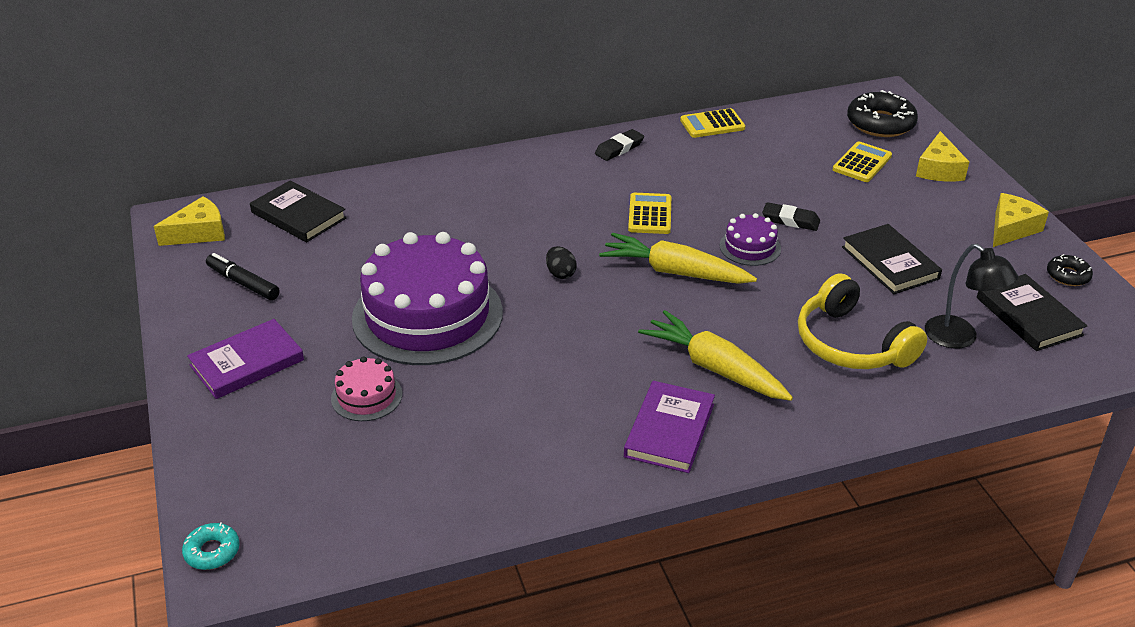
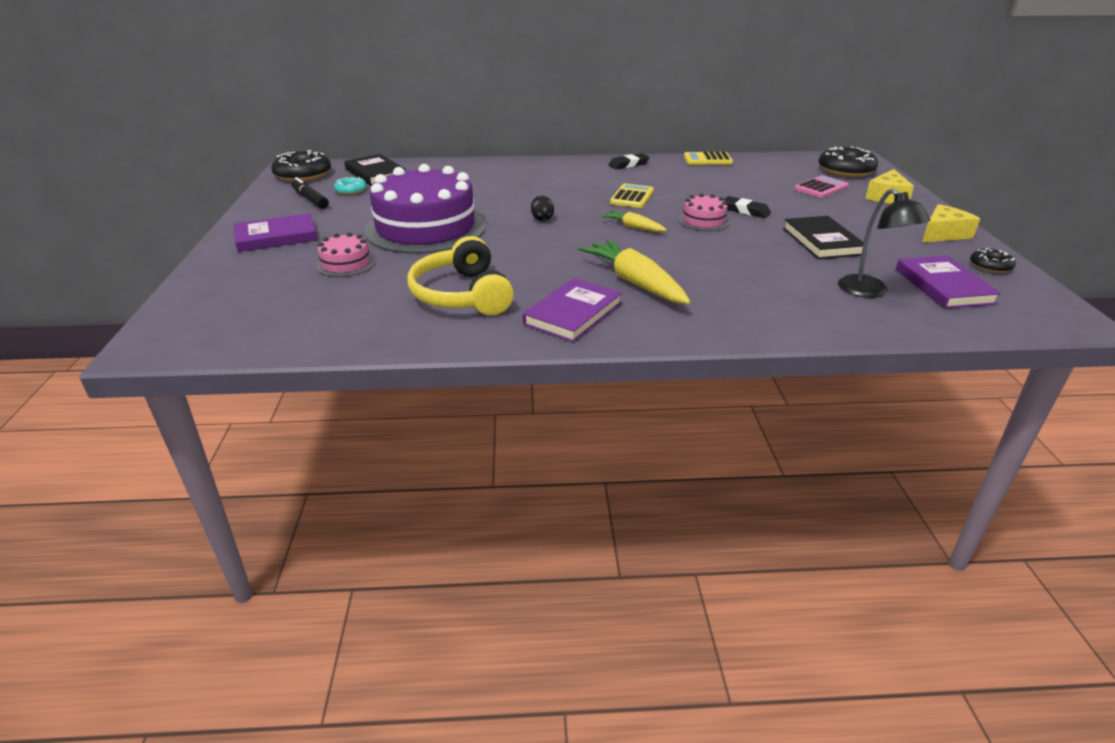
camera: 15 degrees right, 5 degrees down
yellow cheese [154,196,225,246] -> black donut [271,150,331,182]
turquoise donut [182,522,240,570] -> turquoise donut moved to [334,177,367,195]
yellow carrot [599,233,757,284] -> yellow carrot [601,210,667,232], size x0.54
purple cake [720,213,781,266] -> pink cake [678,193,730,231]
yellow headphones [798,274,927,369] -> yellow headphones moved to [407,236,514,315]
yellow calculator [833,142,892,182] -> pink calculator [794,175,849,198]
black book [977,274,1087,351] -> purple book [896,256,1001,309]

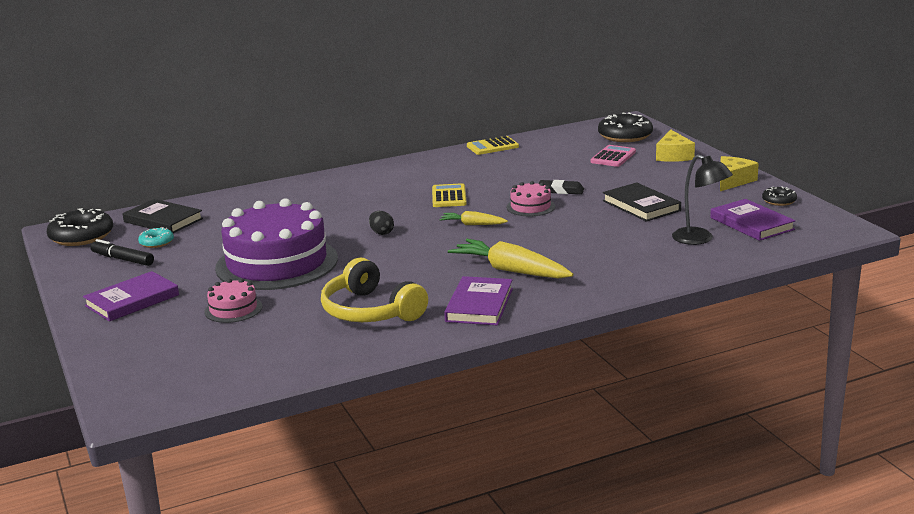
camera: 20 degrees left, 10 degrees down
black eraser [609,153,650,169] -> none

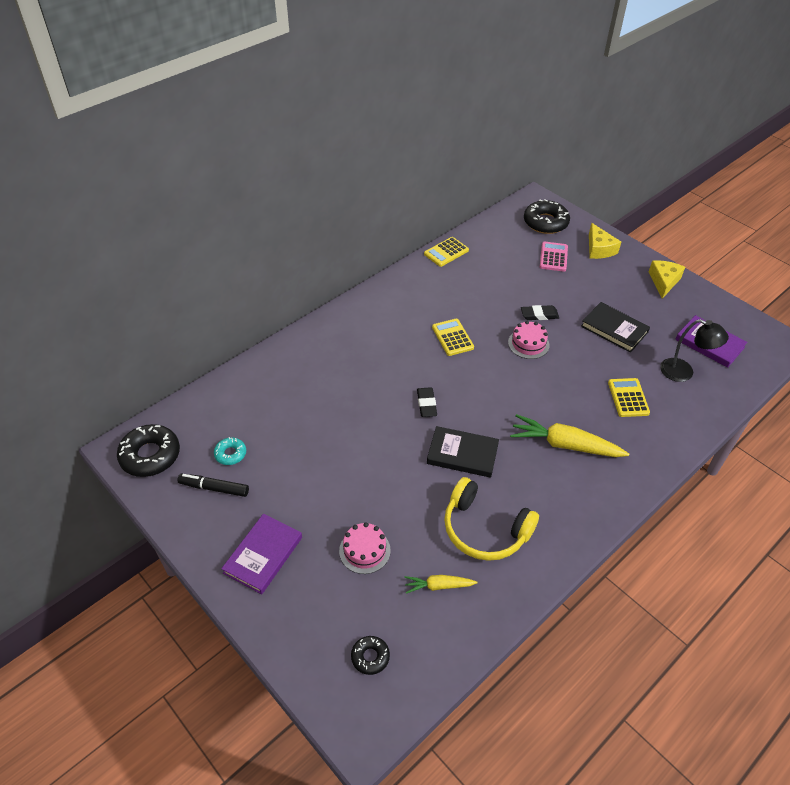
camera: 20 degrees left, 25 degrees up
black book [122,199,203,233] -> black book moved to [427,426,499,478]
purple cake [215,198,338,290] -> none
black egg [369,211,394,235] -> black eraser [417,387,437,417]
yellow carrot [439,211,508,225] -> yellow carrot moved to [405,575,477,594]
purple book [444,276,513,325] -> none
black donut [762,186,797,206] -> black donut moved to [351,636,390,675]
none -> yellow calculator [608,378,650,417]

